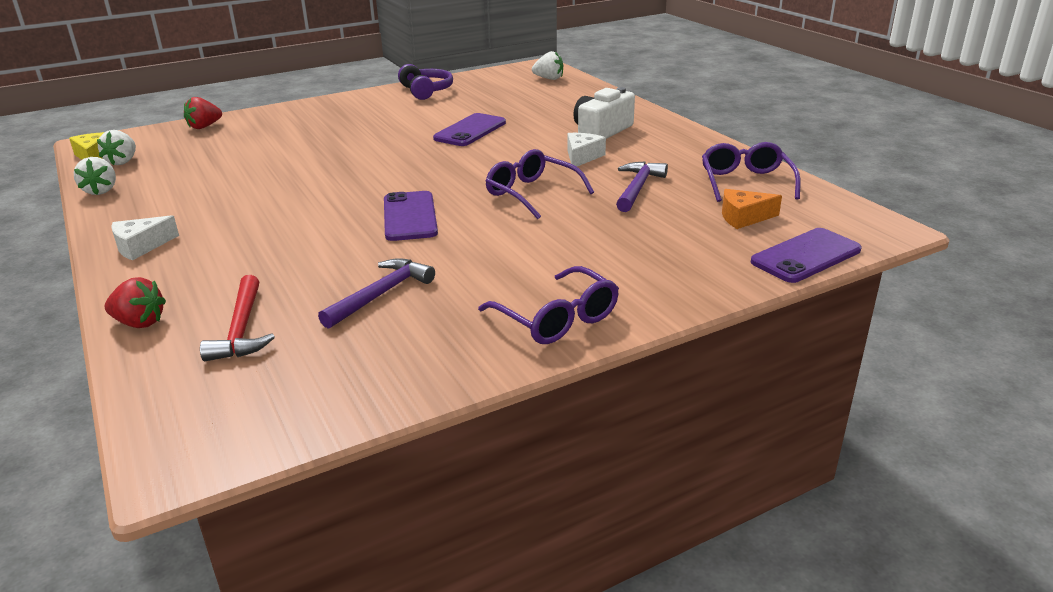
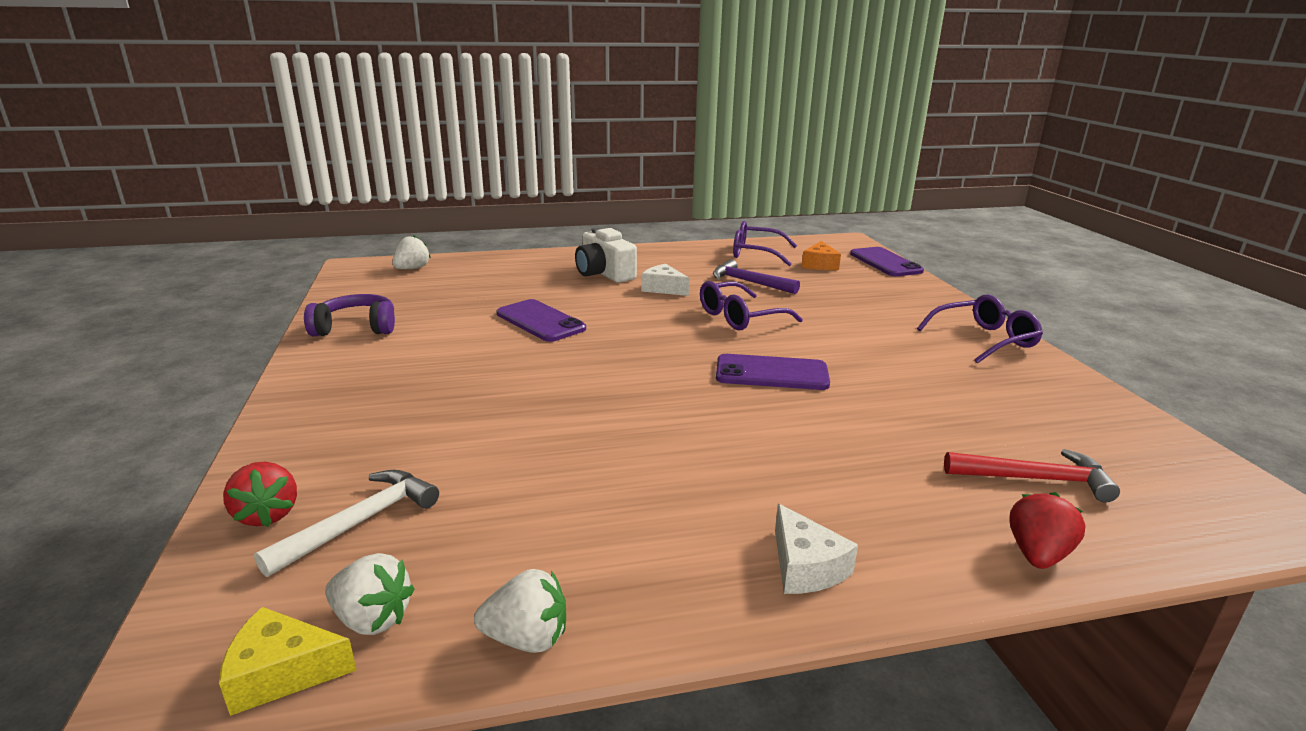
camera: 75 degrees left, 5 degrees down
purple hammer [318,258,435,329] -> none
none -> white hammer [254,470,439,577]

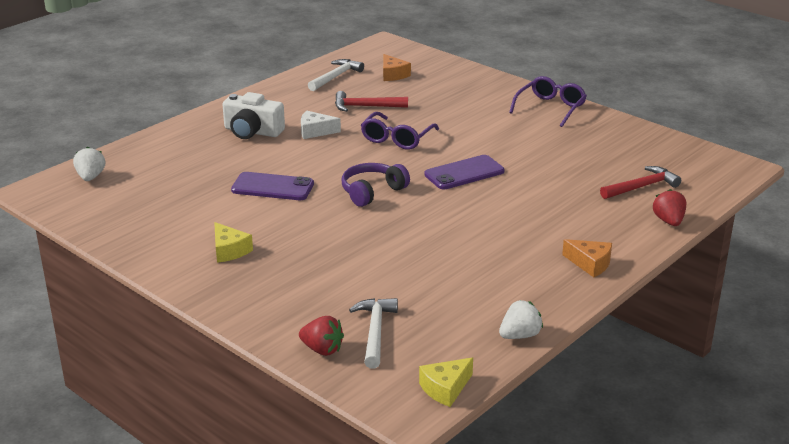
camera: 35 degrees left, 5 degrees up
purple headphones [304,294,395,336] -> purple headphones moved to [341,163,410,207]
white strawberry [325,553,415,635] -> none
purple hammer [713,259,800,294] -> red hammer [335,91,408,112]
purple glasses [733,221,797,266] -> white hammer [308,59,364,91]
white cheese [775,504,858,594] -> orange cheese [562,239,612,277]
purple phone [850,247,924,276] -> none
none -> yellow cheese [214,222,253,263]

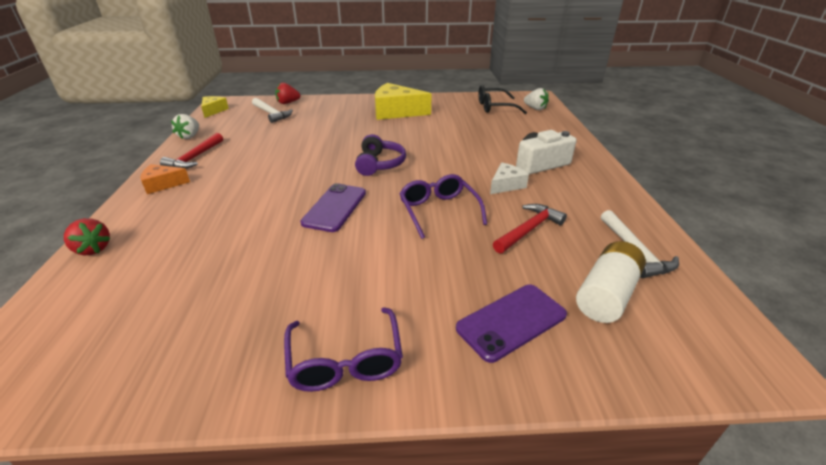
camera: 135 degrees right, 5 degrees up
yellow cheese [214,222,253,263] -> yellow cheese [375,83,432,120], size x1.87
purple phone [231,172,314,200] -> purple phone moved to [456,285,567,363]
orange cheese [383,54,411,81] -> white battery [576,241,646,323]
red hammer [600,166,681,199] -> red hammer moved to [160,133,223,169]
none -> black glasses [478,85,527,114]

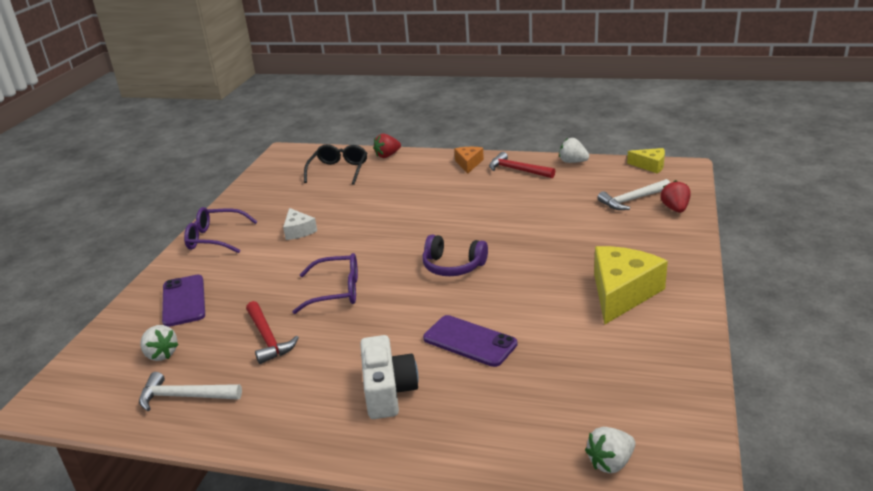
camera: 110 degrees right, 5 degrees down
purple phone [300,183,366,232] -> purple phone moved to [423,315,517,367]
black glasses [478,85,527,114] -> black glasses moved to [304,144,367,185]
white cheese [490,163,529,194] -> white cheese moved to [283,208,317,240]
white battery [576,241,646,323] -> white strawberry [140,325,179,361]

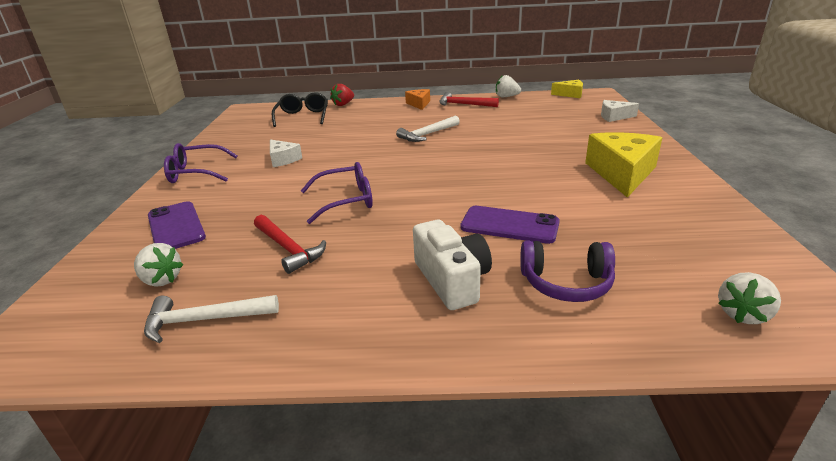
camera: 15 degrees left, 0 degrees up
purple headphones [422,235,488,276] -> purple headphones moved to [520,241,615,302]
white hammer [597,179,670,210] -> white hammer moved to [396,116,460,142]
red strawberry [660,180,691,213] -> white cheese [601,100,639,122]

